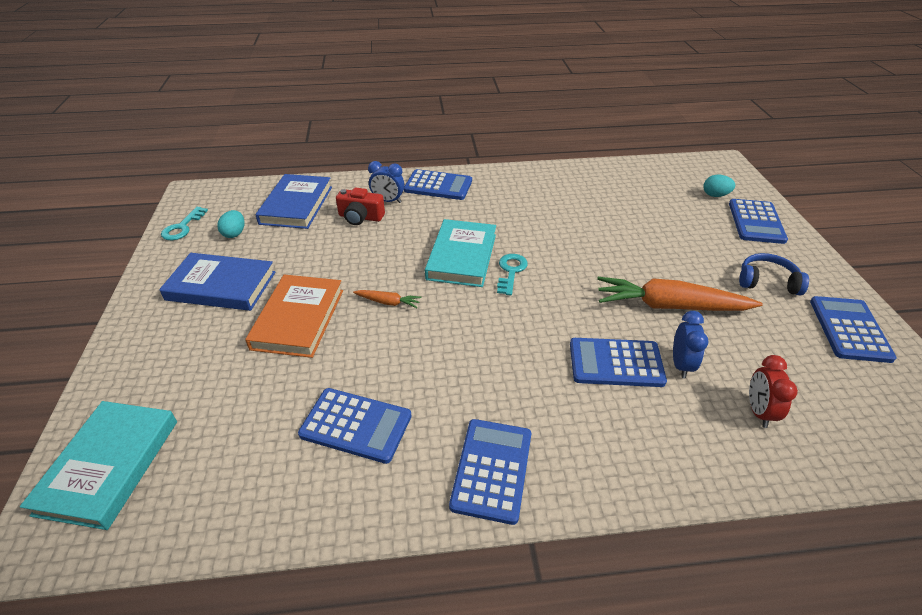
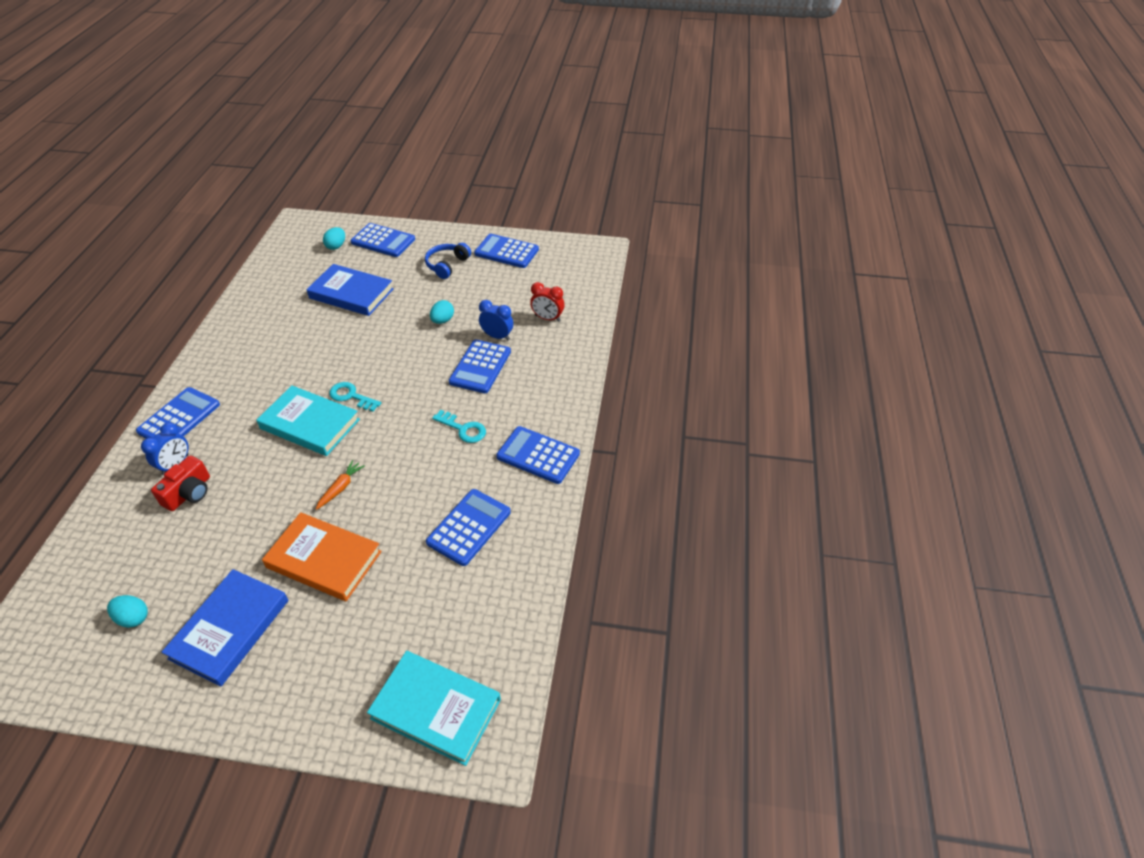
camera: 75 degrees left, 5 degrees up
turquoise key [161,207,208,240] -> turquoise key moved to [432,410,486,443]
blue book [255,174,332,229] -> blue book moved to [306,264,394,316]
orange carrot [597,277,763,311] -> turquoise egg [430,300,454,324]

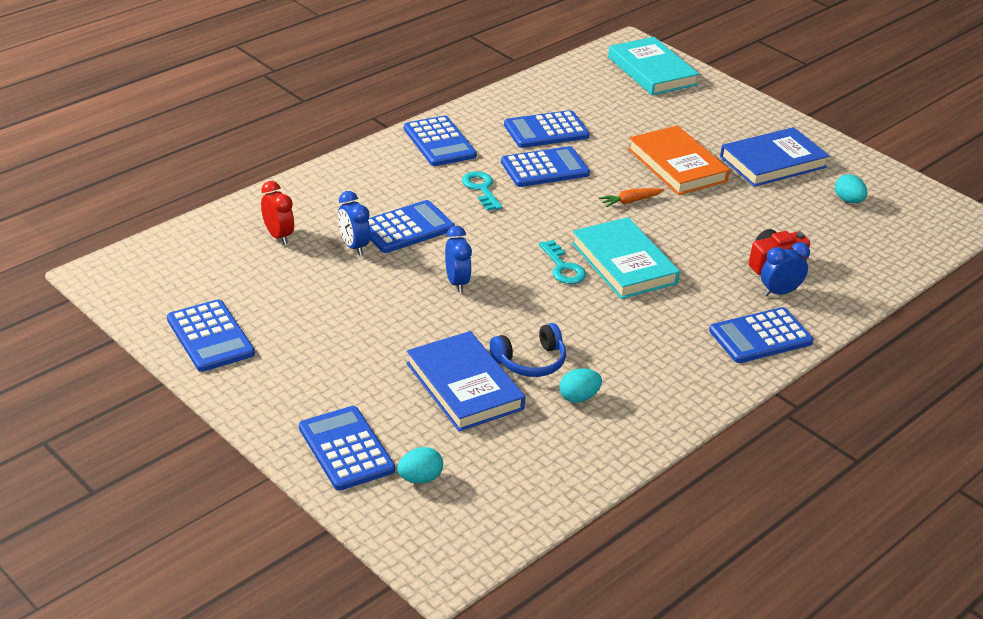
camera: 145 degrees left, 10 degrees down
blue headphones [425,243,471,279] -> blue headphones moved to [490,323,566,377]
turquoise egg [430,300,454,324] -> turquoise egg moved to [559,368,602,403]
none -> blue clock [445,226,472,293]
none -> blue calculator [501,146,590,187]

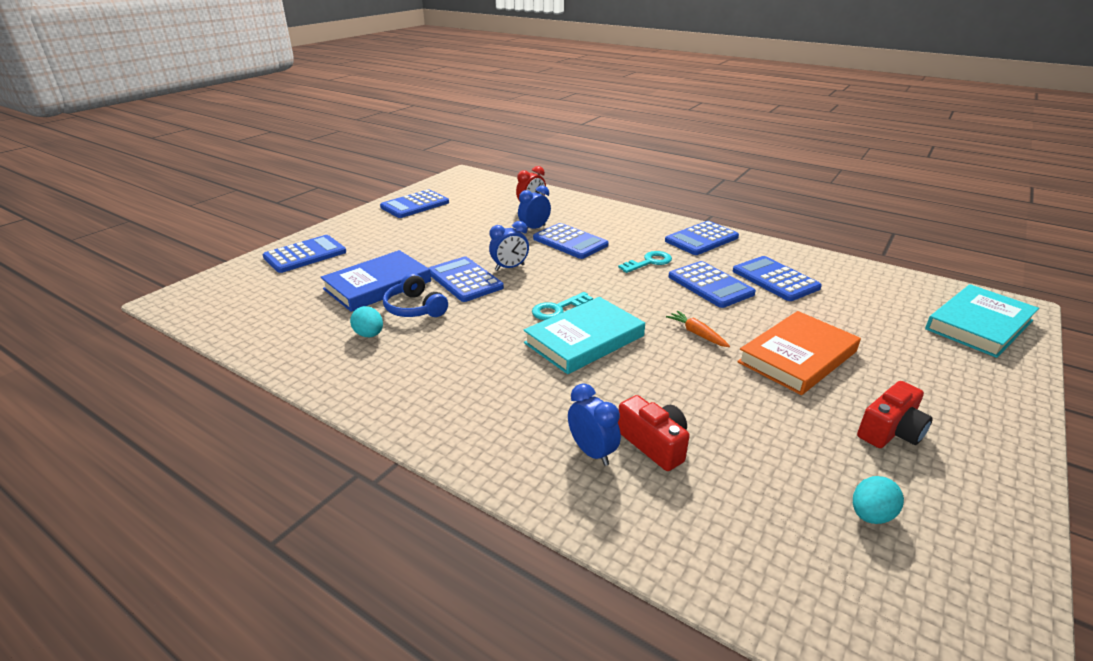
camera: 80 degrees right, 5 degrees down
turquoise egg [397,447,443,483] -> none
blue calculator [709,307,814,363] -> blue calculator moved to [429,256,504,302]
blue book [720,127,829,187] -> red camera [857,381,933,448]

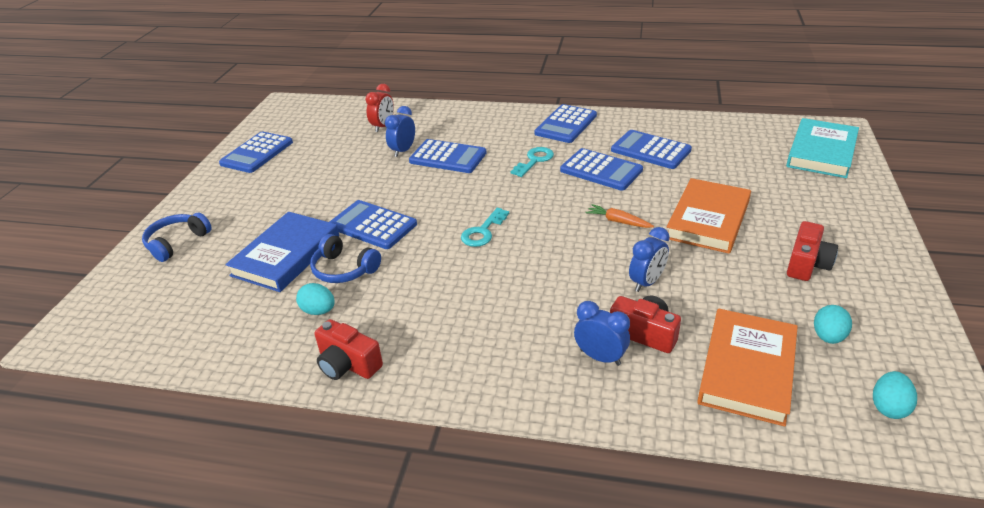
camera: 20 degrees left, 5 degrees up
blue calculator [263,235,346,273] -> blue headphones [142,213,212,262]
blue clock [489,221,529,271] -> blue clock moved to [629,227,670,292]
turquoise book [524,297,645,374] -> none
none -> red camera [314,319,383,380]
none -> orange book [697,309,798,427]
none -> turquoise egg [873,371,917,419]

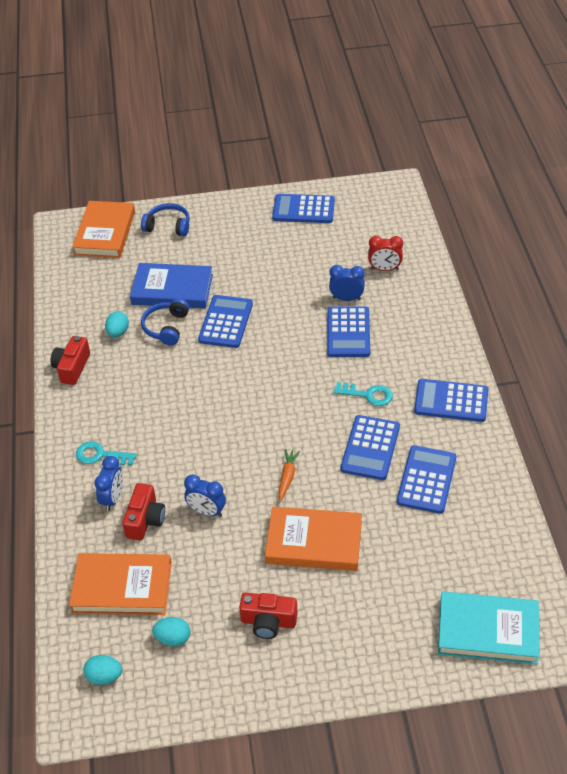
camera: 70 degrees right, 10 degrees up
turquoise key [461,208,509,247] -> turquoise key moved to [76,441,137,466]
none -> orange book [72,201,135,258]

